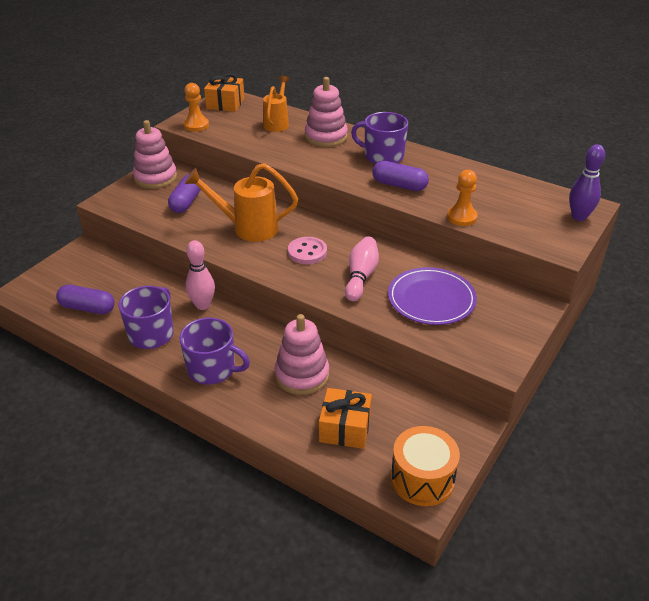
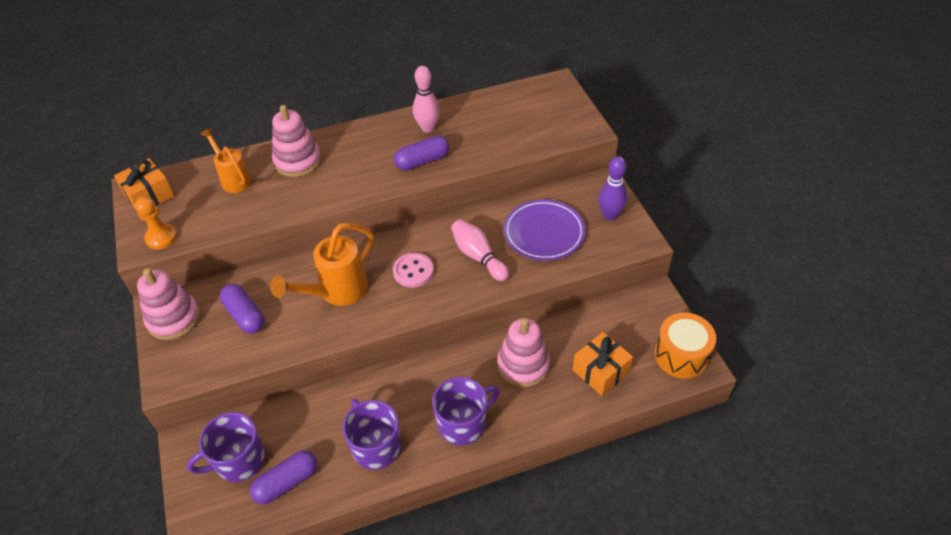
camera: 50 degrees left, 10 degrees up
pink bowling pin [186,240,215,310] -> pink bowling pin moved to [413,66,440,133]
purple mug [351,112,408,164] -> purple mug moved to [187,412,265,482]
orange pawn [447,170,478,226] -> none
purple bowling pin [569,144,605,221] -> purple bowling pin moved to [598,156,627,220]

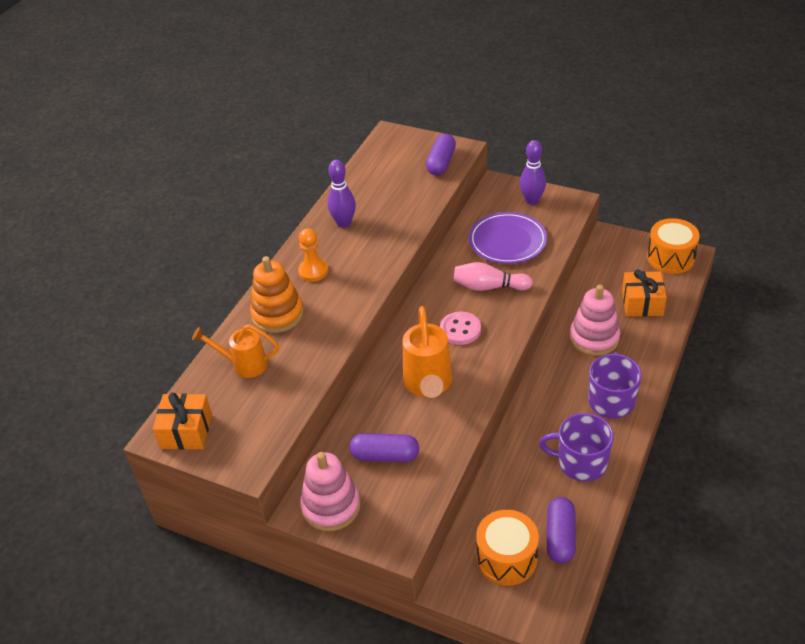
camera: 45 degrees left, 5 degrees down
orange pawn [135,196,177,249] -> orange pawn moved to [298,228,329,282]
purple mug [187,412,265,482] -> orange drum [476,510,539,585]
pink stacking toy [272,105,322,177] -> orange stacking toy [250,256,304,333]
purple capsule [394,135,449,171] -> purple capsule moved to [426,134,456,175]
pink bowling pin [413,66,440,133] -> purple bowling pin [328,160,356,228]

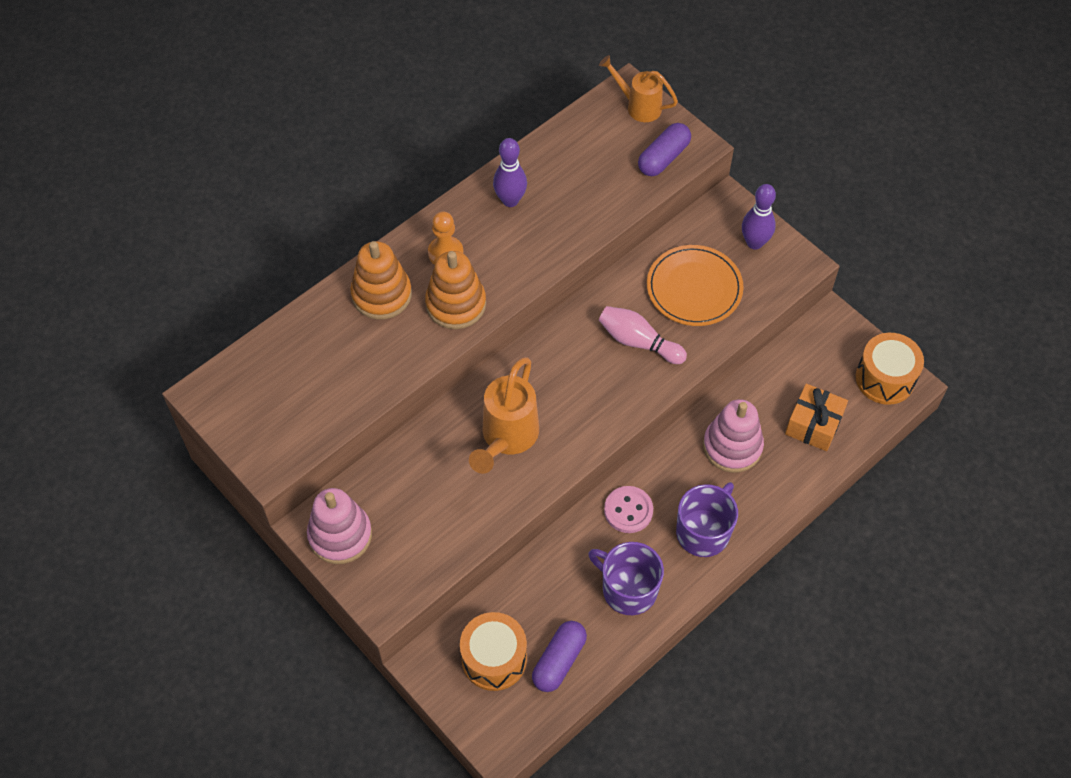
camera: 20 degrees right, 15 degrees up
orange gift [153,393,212,450] -> none
orange watering can [192,324,279,378] -> orange watering can moved to [599,55,678,122]
purple capsule [349,433,419,462] -> none
pink button [440,312,481,345] -> pink button moved to [604,486,653,533]
purple plate [469,212,547,264] -> orange plate [647,245,744,326]
none -> orange stacking toy [425,251,486,329]

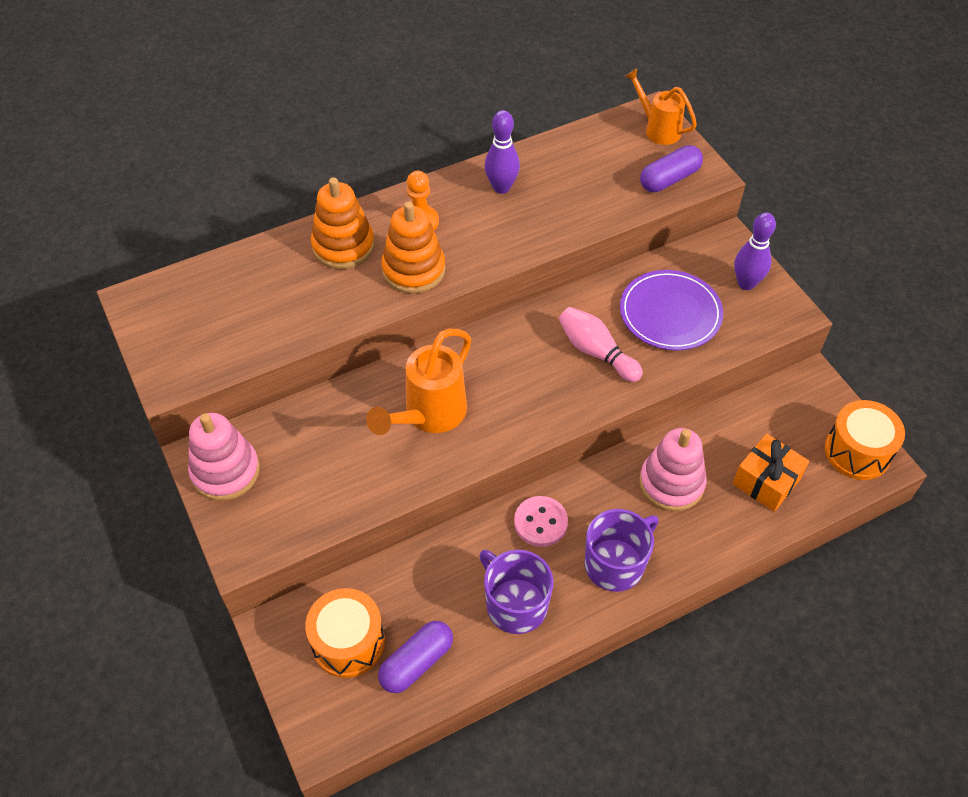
camera: 15 degrees right, 5 degrees down
orange plate [647,245,744,326] -> purple plate [620,270,723,350]

